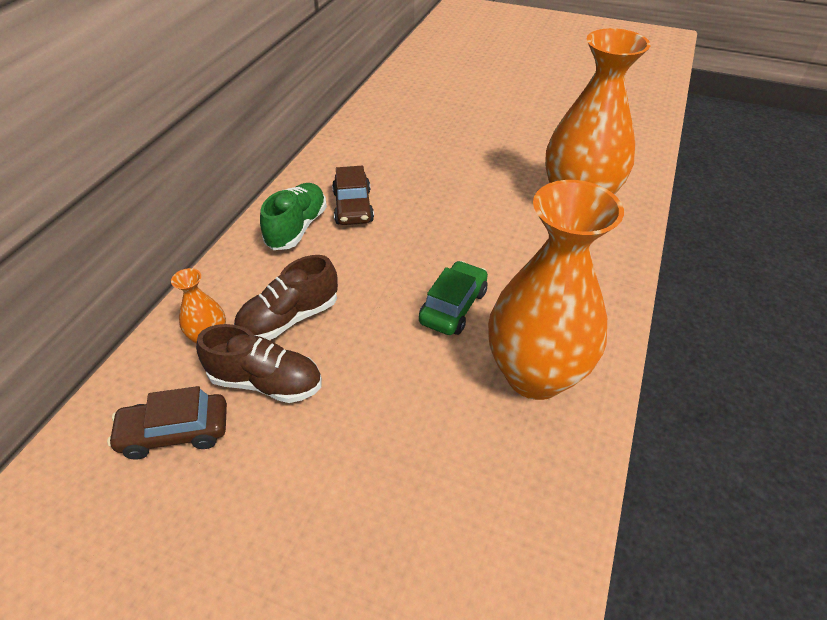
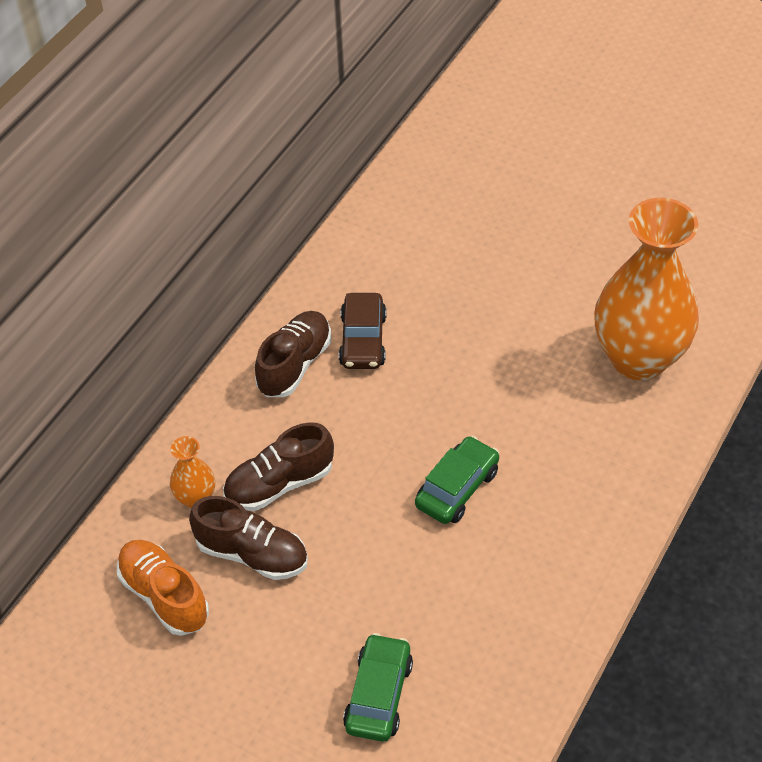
camera: 10 degrees right, 5 degrees up
brown car [107,386,227,460] -> orange shoe [117,540,209,636]
green shoe [260,183,327,250] -> brown shoe [255,311,331,397]
orange vase [488,180,624,400] -> none
none -> green car [343,633,413,742]

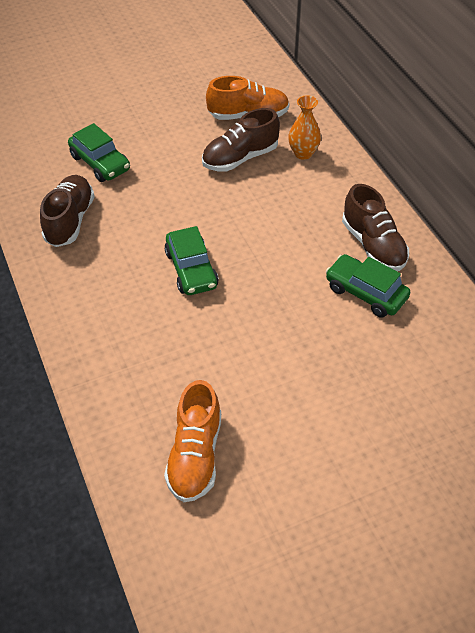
camera: 125 degrees right, 0 degrees up
brown shoe [223,422,334,511] -> brown shoe moved to [40,175,95,247]
brown car [339,293,387,369] -> green car [326,254,411,318]
orange vase [594,198,699,380] -> orange shoe [164,380,221,502]

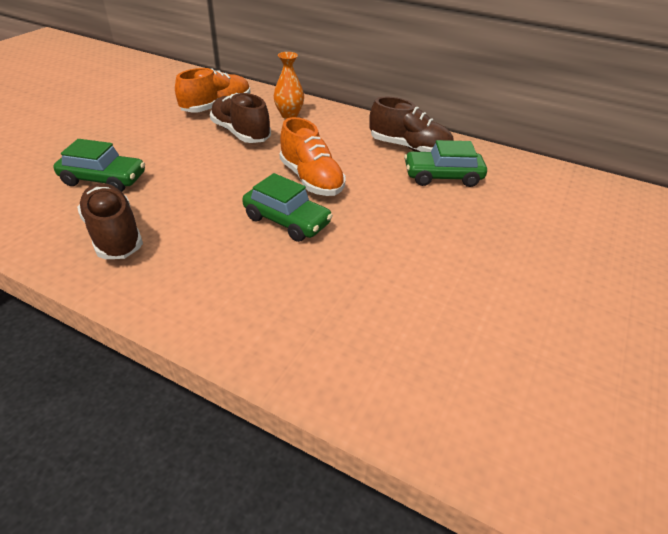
camera: 40 degrees left, 10 degrees down
orange shoe [164,380,221,502] -> orange shoe moved to [280,117,346,196]
brown shoe [202,108,280,172] -> brown shoe turned 120 degrees clockwise [210,93,271,143]

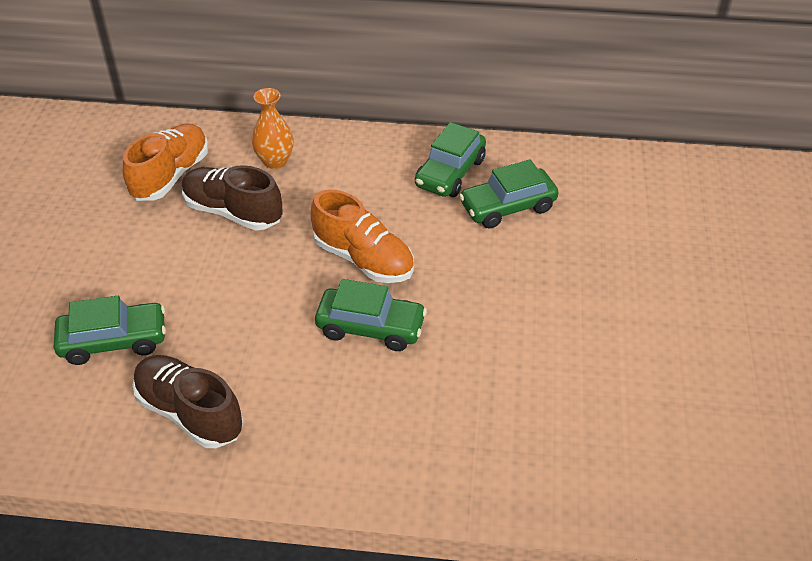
camera: 20 degrees left, 5 degrees up
brown shoe [369,97,454,152] -> green car [415,122,486,197]

